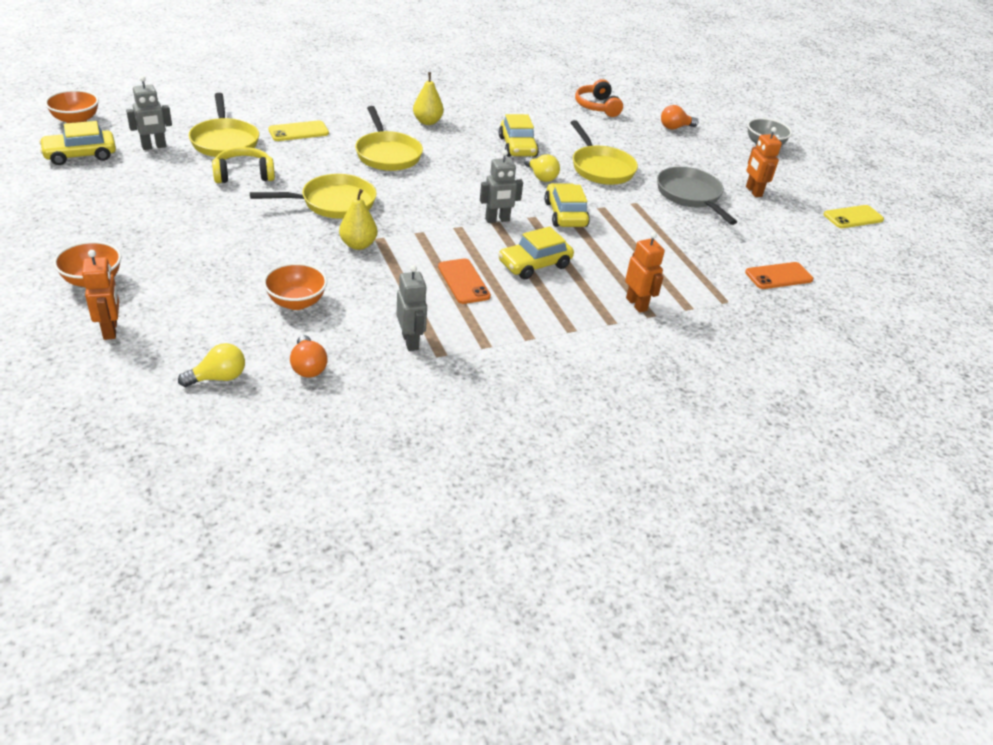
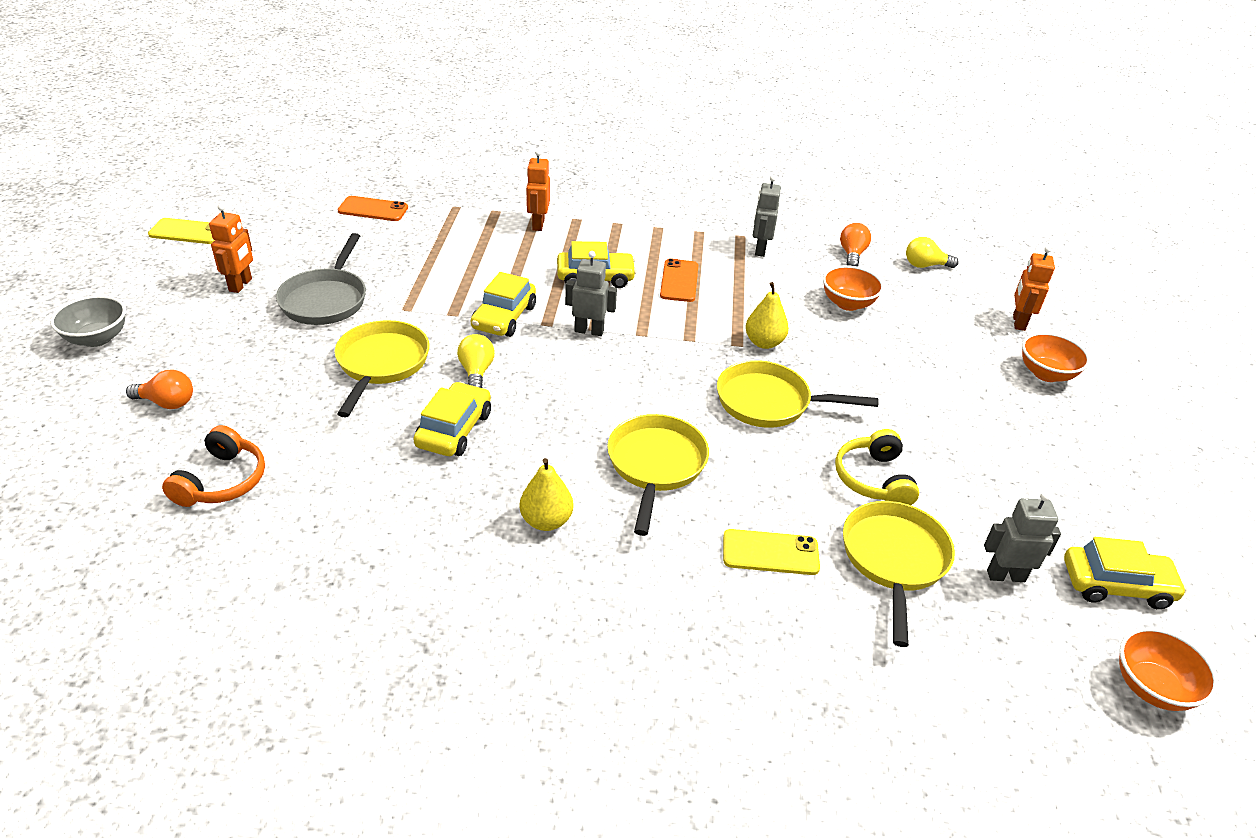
camera: 150 degrees left, 0 degrees up
yellow headphones [212,147,275,183] -> yellow headphones turned 75 degrees clockwise [835,429,919,505]

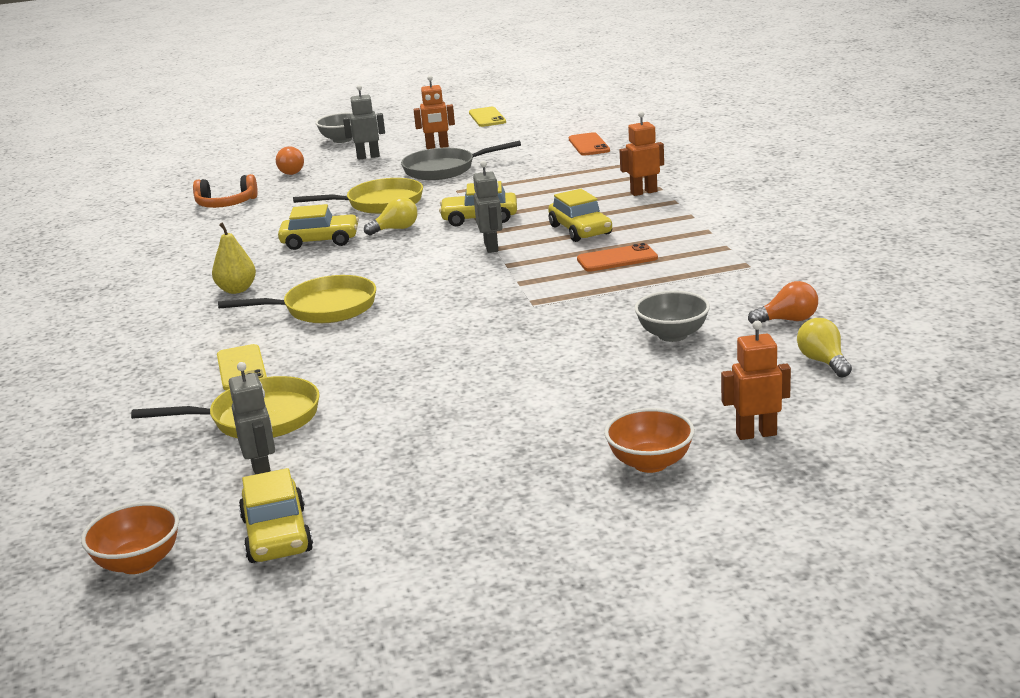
camera: 75 degrees right, 15 degrees down
yellow pan [717,360,879,428] -> none
yellow pear [745,282,789,349] -> none
grey robot [753,175,781,257] -> grey robot moved to [343,85,385,160]
orange bowl [823,265,884,311] -> grey bowl [635,291,710,342]
yellow headphones [835,429,919,505] -> none

